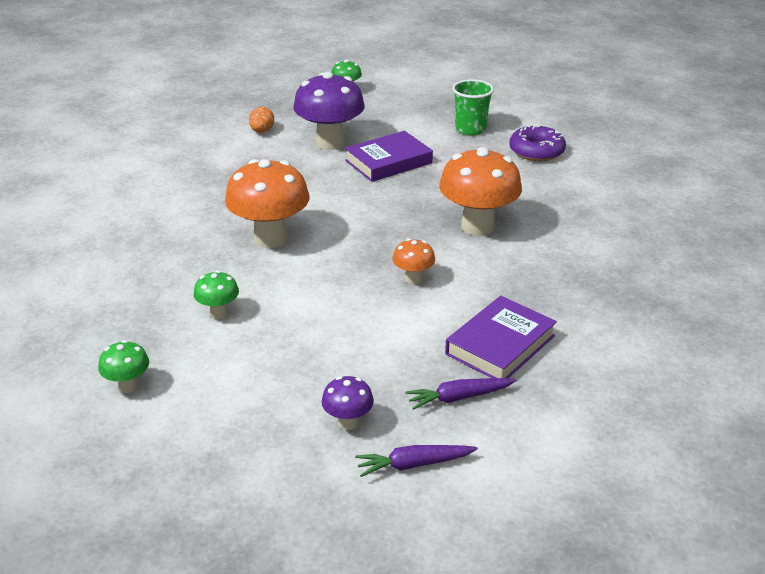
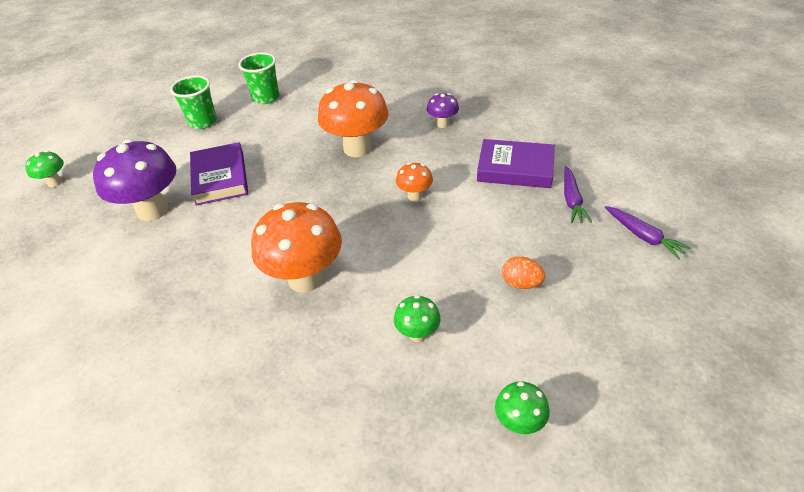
camera: 70 degrees left, 10 degrees up
orange egg [249,107,274,133] -> orange egg moved to [502,256,545,289]
purple mushroom [322,376,374,430] -> purple mushroom moved to [427,93,459,128]
purple carrot [355,445,478,477] -> purple carrot turned 45 degrees counterclockwise [605,206,691,260]
purple book [445,296,557,378] -> purple book turned 45 degrees counterclockwise [477,139,555,188]
purple donut [509,125,566,161] -> green cup [238,52,279,104]

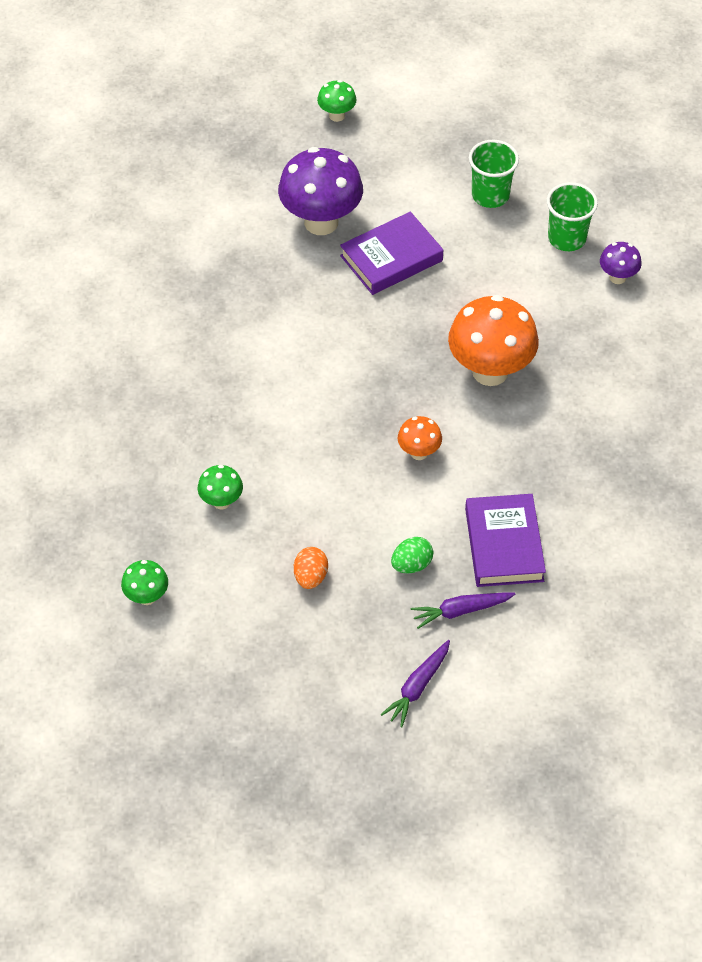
camera: 70 degrees right, 10 degrees up
orange mushroom [251,202,342,293] -> none
purple mushroom [427,93,459,128] -> purple mushroom moved to [600,242,642,284]
none -> green egg [391,537,433,573]

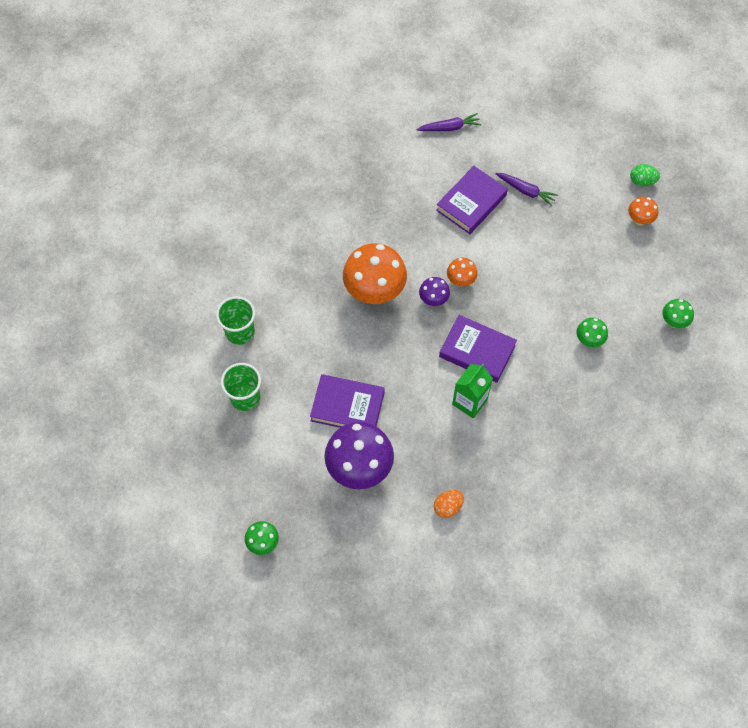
camera: 135 degrees left, 10 degrees up
orange egg [294,547,328,589] -> orange egg moved to [434,490,464,518]
purple carrot [380,640,450,727] -> purple carrot moved to [417,113,481,131]
green egg [391,537,433,573] -> green egg moved to [630,164,660,186]
purple mushroom [600,242,642,284] -> purple mushroom moved to [419,277,450,306]
none -> purple book [439,315,517,383]
none -> green carton [452,364,493,418]
none -> orange mushroom [628,197,658,226]

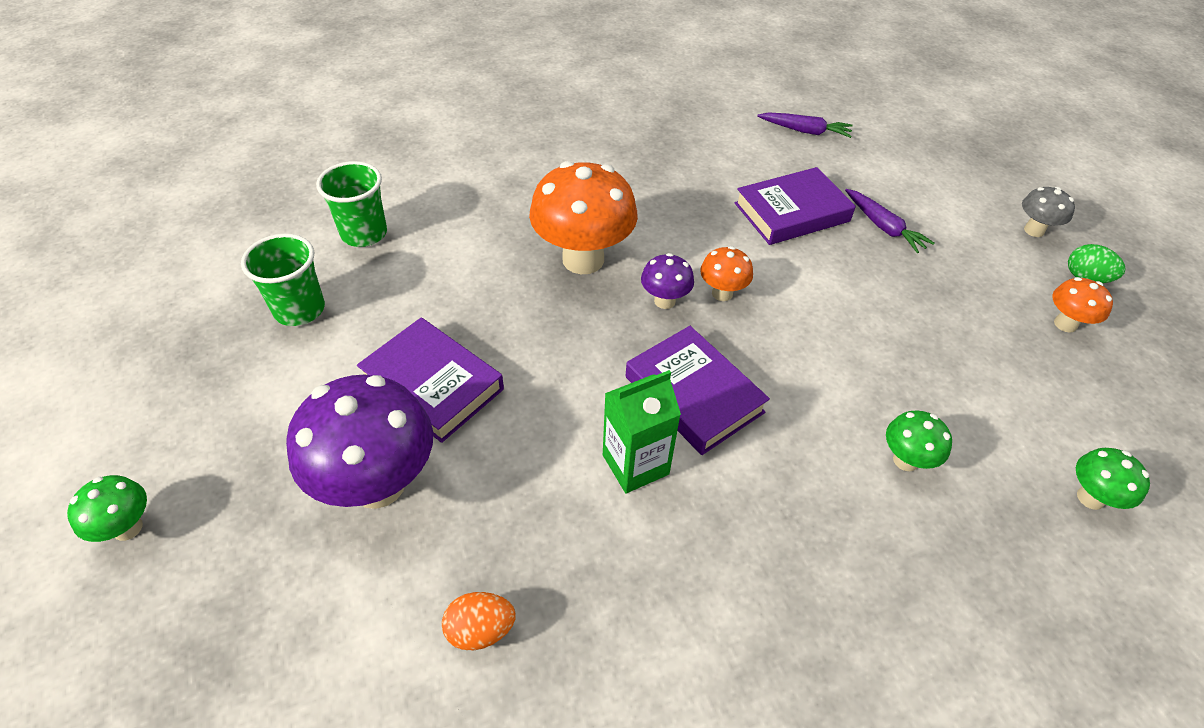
camera: 25 degrees right, 15 degrees down
none -> grey mushroom [1022,187,1075,237]

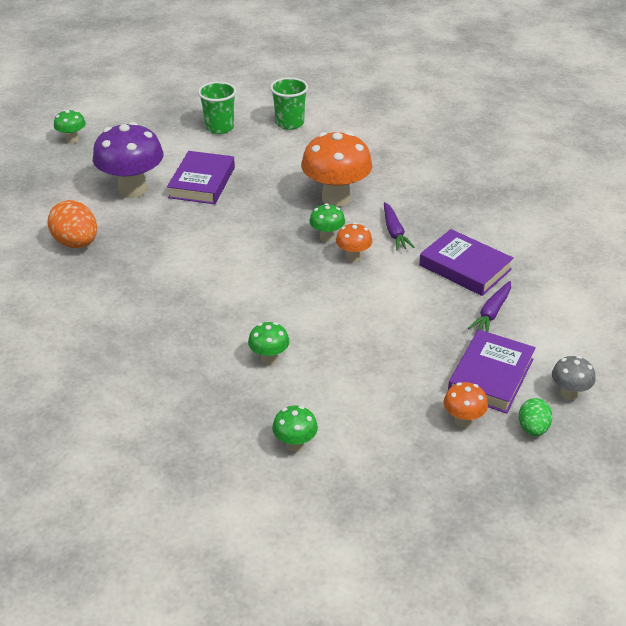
camera: 65 degrees right, 10 degrees down
orange egg [442,592,516,650] -> orange egg [47,200,97,248], size x1.69
green carton [603,370,681,493] -> none
purple book [626,326,770,455] -> purple book moved to [448,329,536,414]
purple mushroom [641,253,694,309] -> green mushroom [309,203,345,242]
purple carrot [757,113,853,138] -> purple carrot moved to [384,202,415,250]

